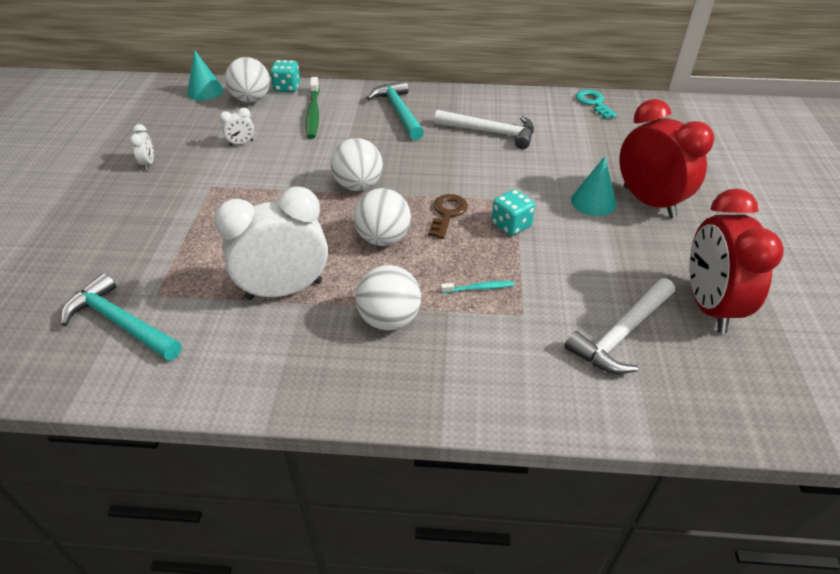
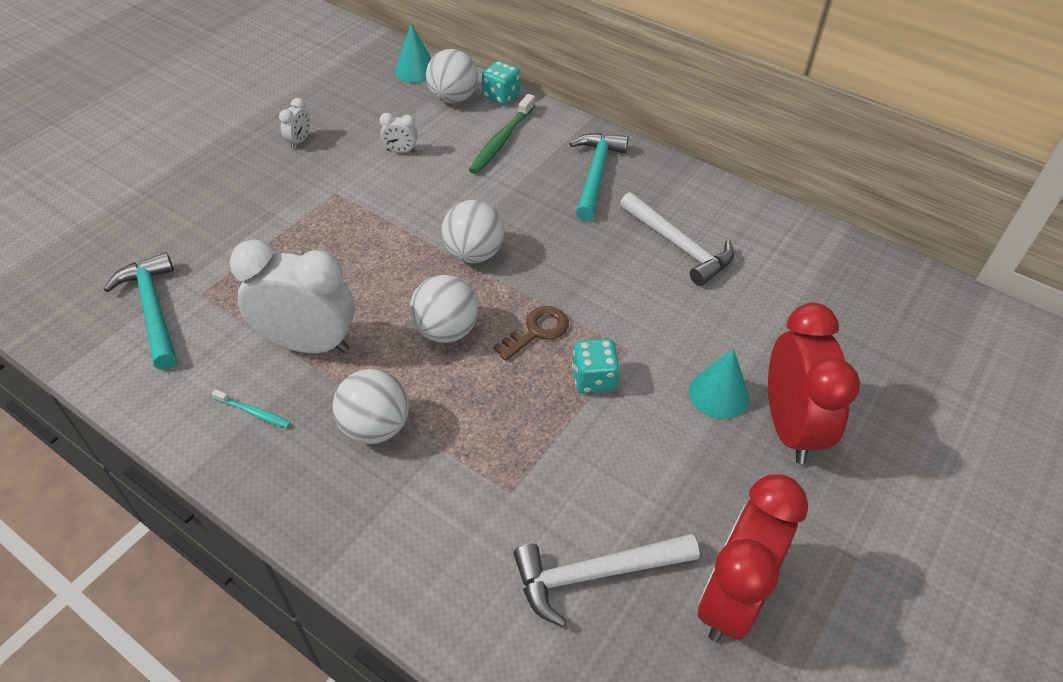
camera: 30 degrees right, 5 degrees up
turquoise toothbrush [441,281,514,293] -> turquoise toothbrush moved to [212,389,291,428]
turquoise key [576,90,617,119] -> none

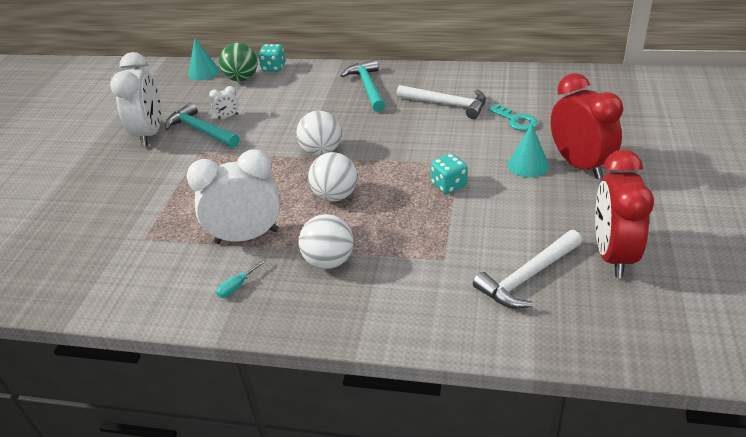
camera: 20 degrees left, 10 degrees down
turquoise hammer [104,252,177,370] -> turquoise hammer moved to [165,103,239,148]
turquoise toothbrush [212,389,291,428] -> turquoise screwdriver [216,258,267,298]
white clock [279,98,310,149] -> white clock [110,52,161,147], size x2.42
white ball [426,49,478,103] -> green ball [219,43,257,81]
green toothbrush [469,94,535,174] -> none
brown key [493,306,569,361] -> none
none -> turquoise key [488,104,538,131]

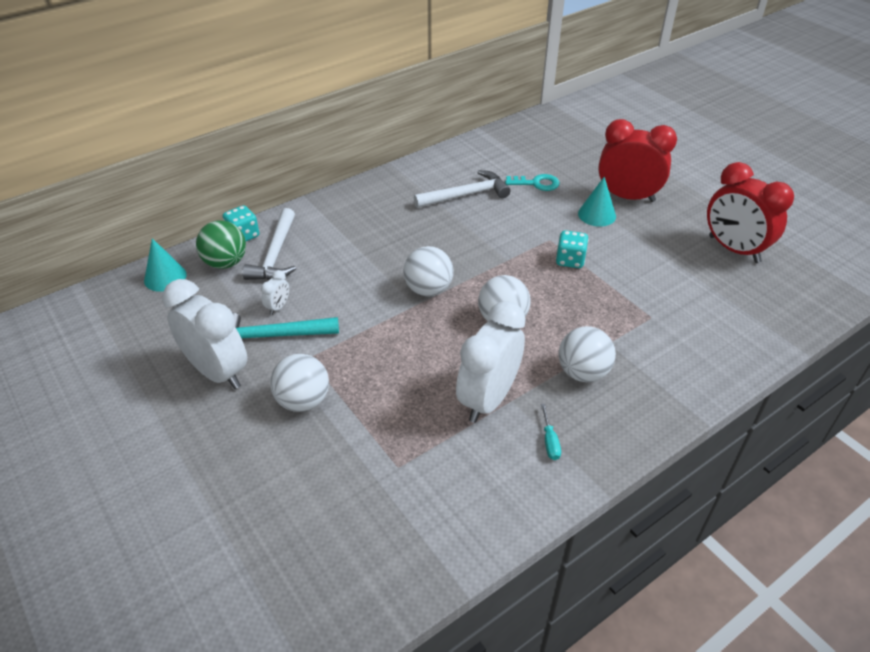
camera: 50 degrees left, 5 degrees up
turquoise hammer [340,59,385,112] -> none
white hammer [473,230,582,309] -> white hammer moved to [242,208,296,280]
none -> white ball [270,354,329,412]

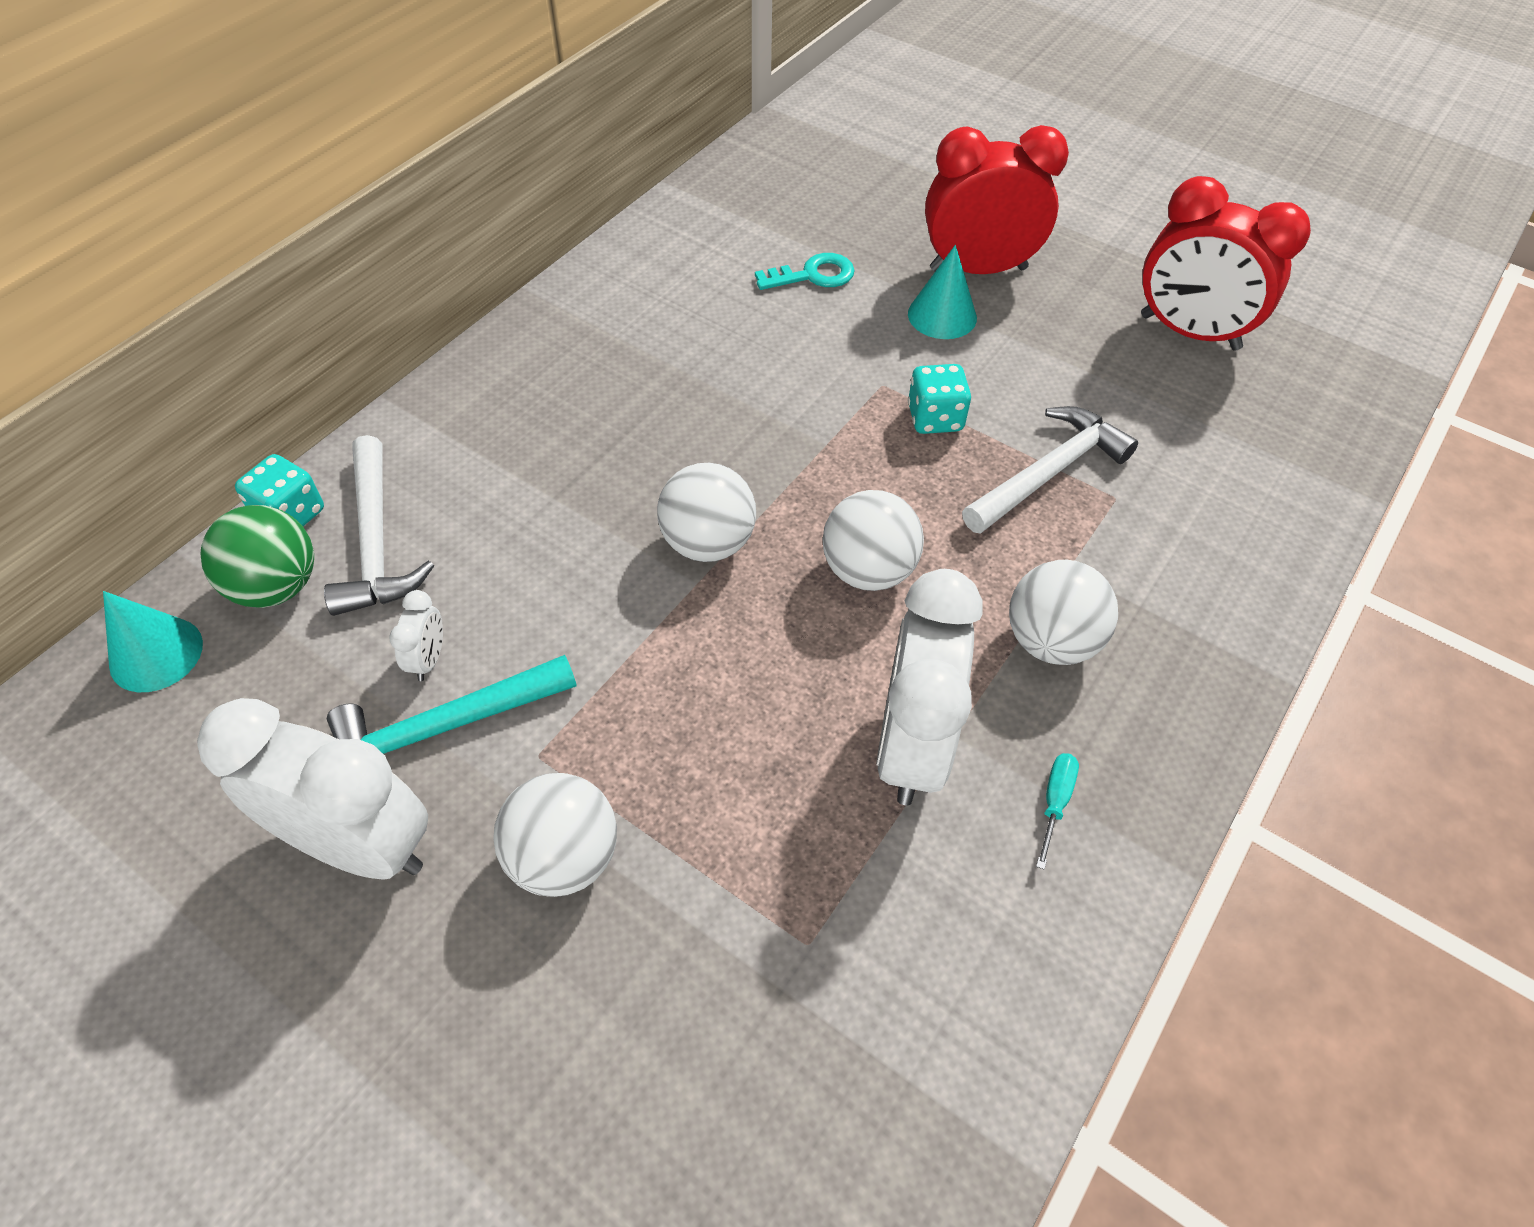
camera: 20 degrees left, 10 degrees up
white hammer [414,170,510,208] -> white hammer moved to [962,406,1138,534]
turquoise screwdriver [541,404,561,460] -> turquoise screwdriver turned 135 degrees counterclockwise [1036,753,1079,869]

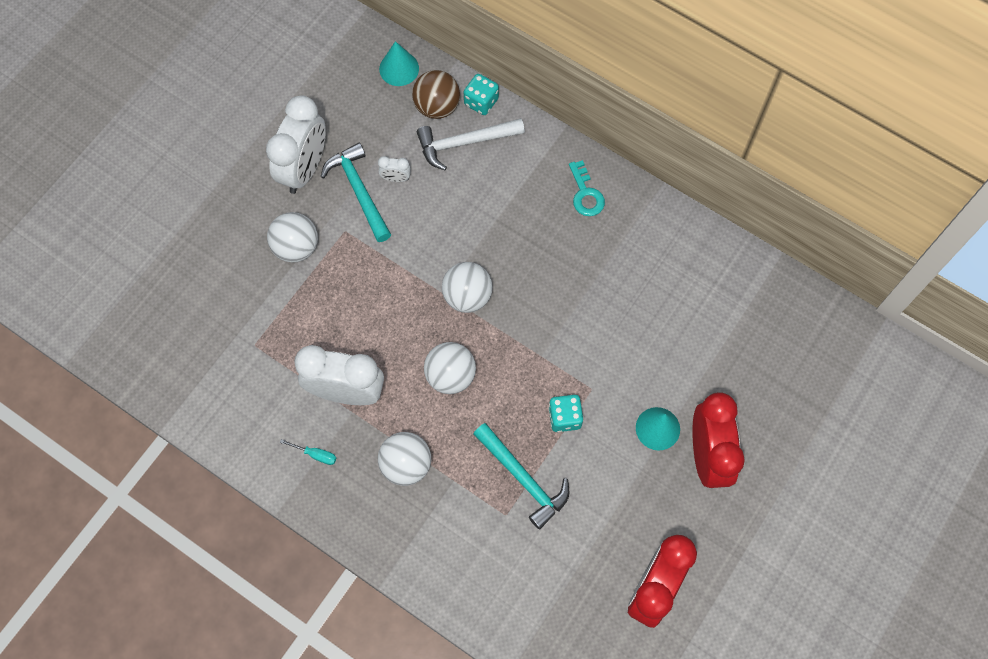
camera: 90 degrees right, 15 degrees up
green ball [201,505,314,608] -> brown ball [412,70,460,119]
turquoise key [755,253,855,290] -> turquoise key moved to [569,160,605,216]
white hammer [962,406,1138,534] -> turquoise hammer [474,423,569,530]

